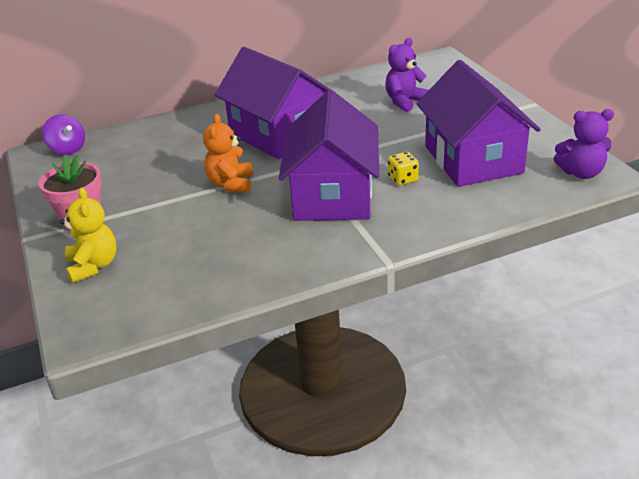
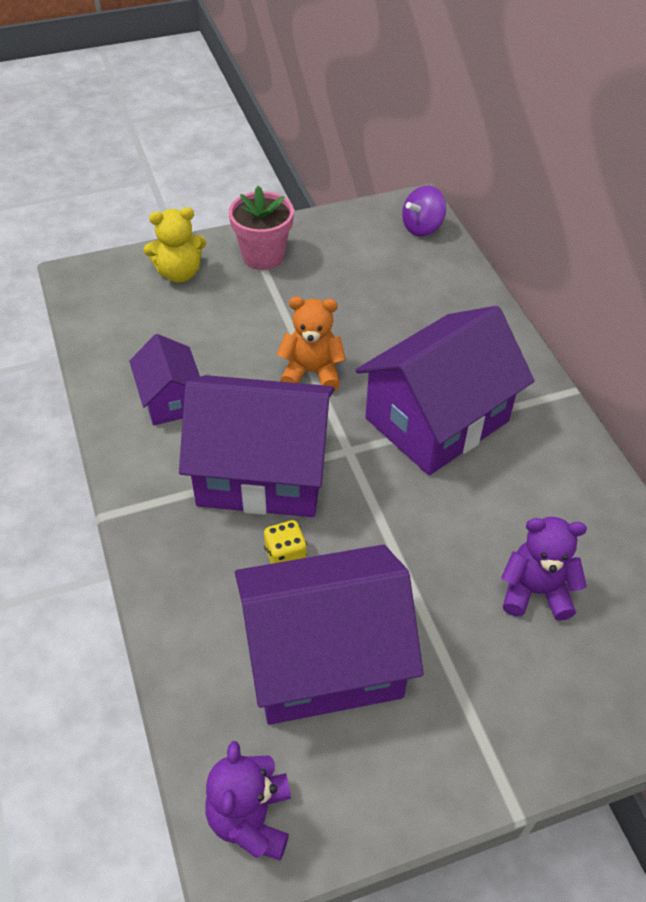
camera: 90 degrees right, 15 degrees up
purple teddy bear [385,38,429,112] -> purple teddy bear turned 45 degrees counterclockwise [501,517,587,621]
none -> purple house [129,334,200,425]

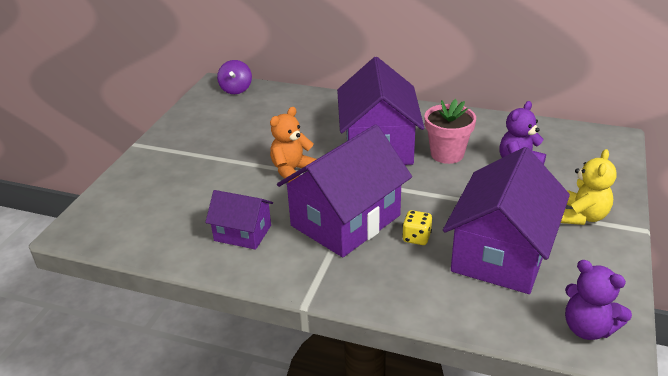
camera: 50 degrees left, 15 degrees down
yellow teddy bear [144,207,206,283] -> yellow teddy bear moved to [561,149,617,225]
pink flower pot [229,186,294,270] -> pink flower pot moved to [425,99,476,164]

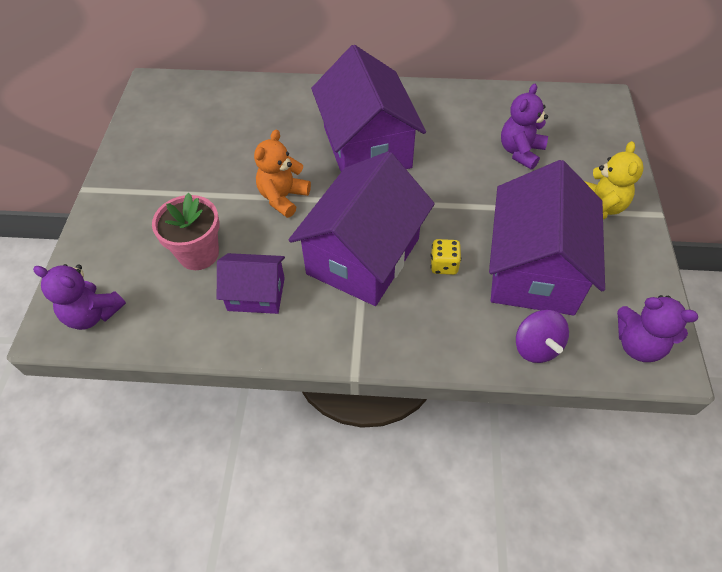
camera: 15 degrees left, 20 degrees up
purple spinning top [217,60,252,94] -> purple spinning top moved to [516,310,569,363]
pink flower pot [425,99,476,164] -> pink flower pot moved to [152,193,220,270]
none -> purple teddy bear [33,264,126,330]

